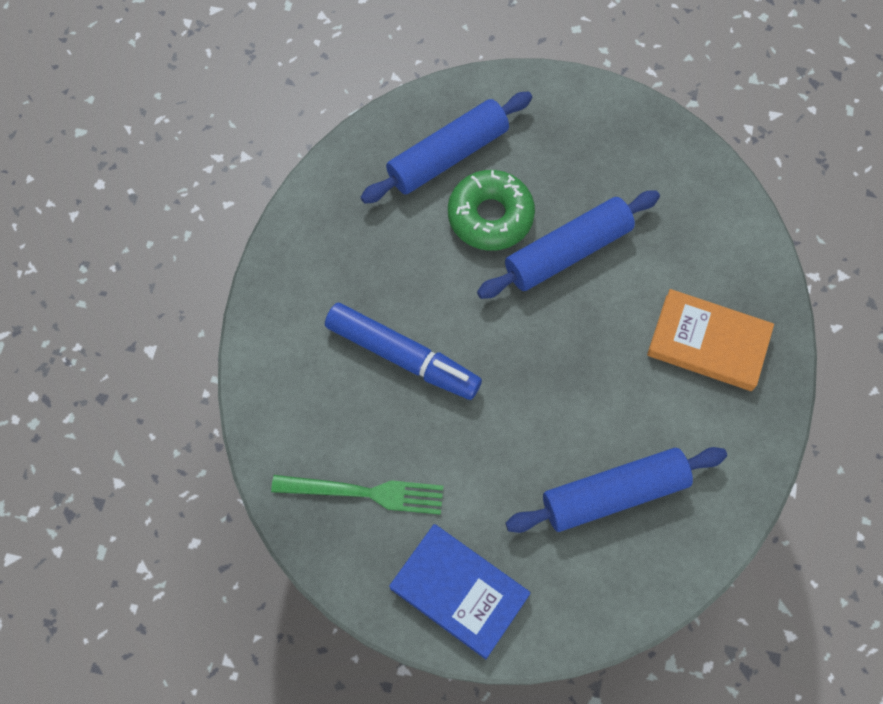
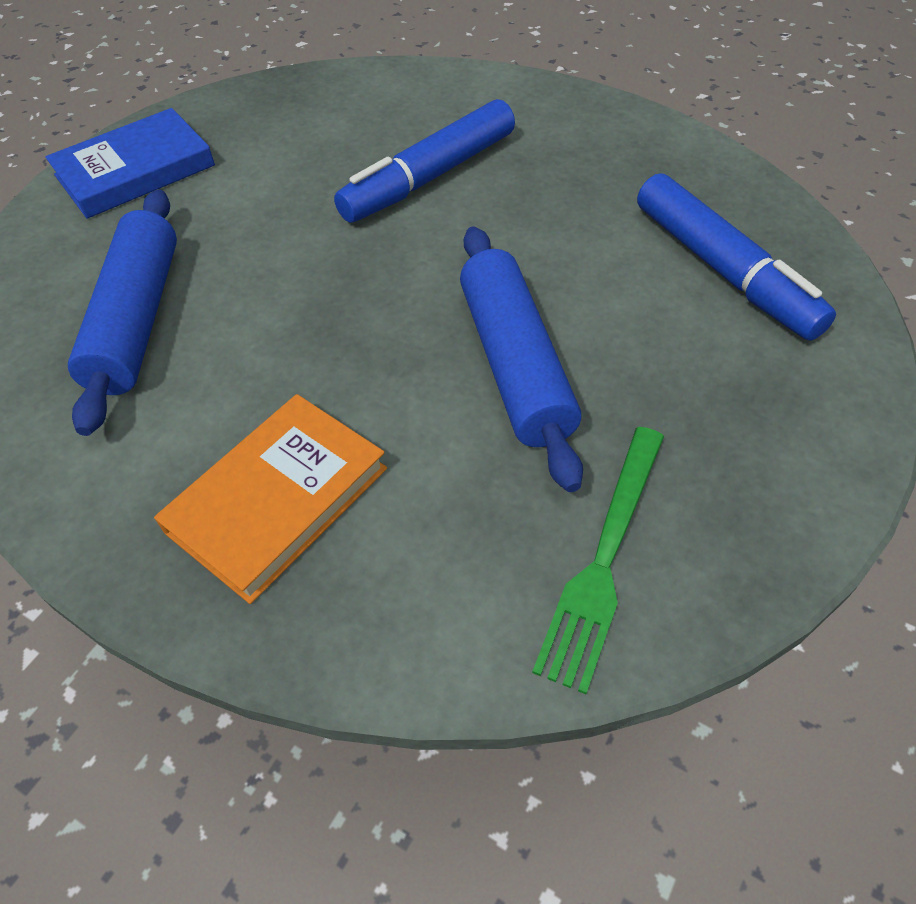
camera: 110 degrees right, 15 degrees down
green fork [271,475,443,515] -> green fork moved to [532,427,664,694]
blue rolling pin [361,92,532,204] -> blue marker [637,173,836,341]
green donut [448,170,535,251] -> none

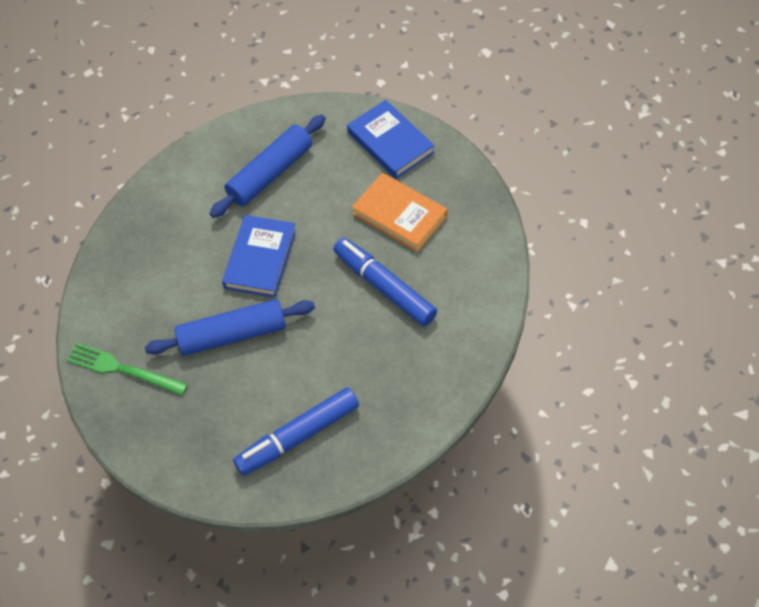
camera: 90 degrees right, 5 degrees up
blue rolling pin [68,190,177,436] -> blue rolling pin turned 45 degrees counterclockwise [209,115,326,218]
orange book [154,394,387,604] -> orange book moved to [352,173,447,252]
none -> blue book [222,215,296,298]

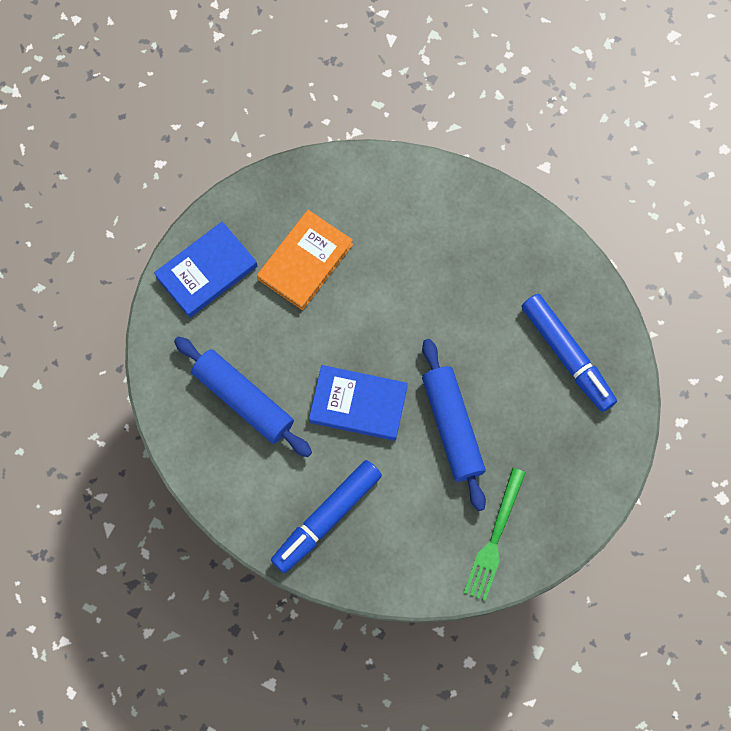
camera: 95 degrees left, 15 degrees up
blue marker [333,237,437,326] -> blue marker moved to [271,460,382,573]

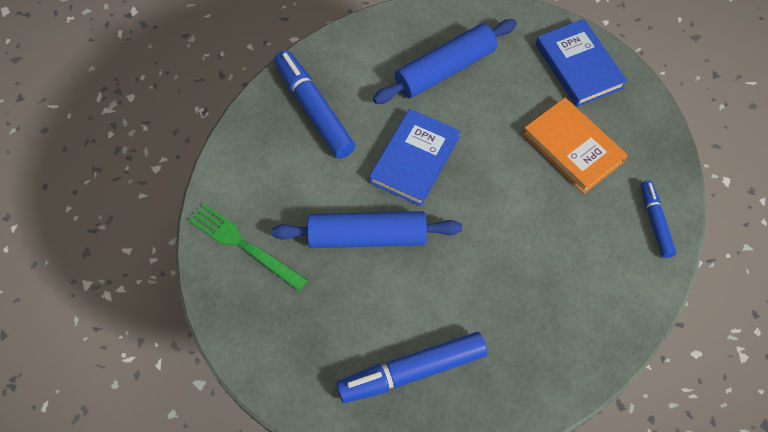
camera: 105 degrees right, 10 degrees down
none -> blue marker [640,180,676,258]

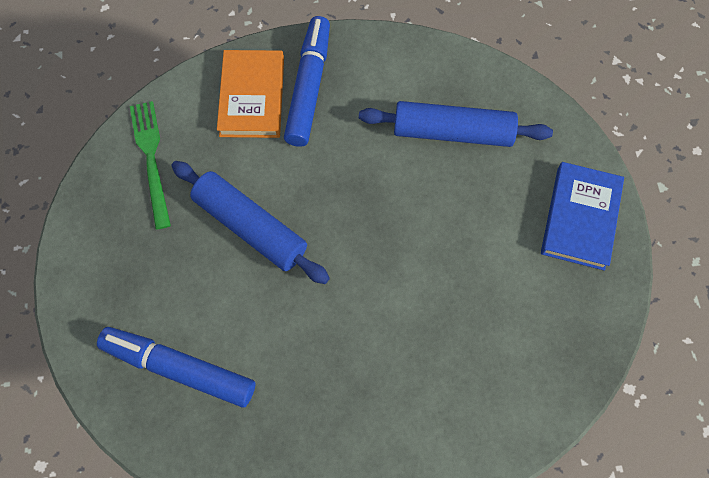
camera: 40 degrees right, 5 degrees up
blue book [369,109,460,206] -> none
orange book [523,98,628,194] -> orange book moved to [217,50,284,138]
blue marker [640,180,676,258] -> none

